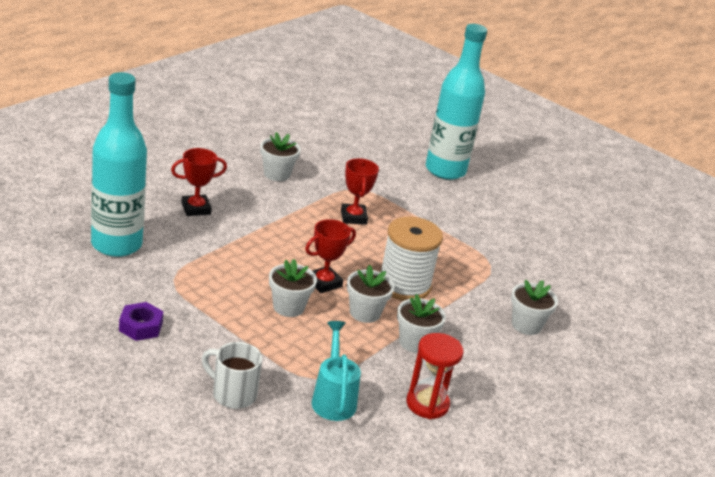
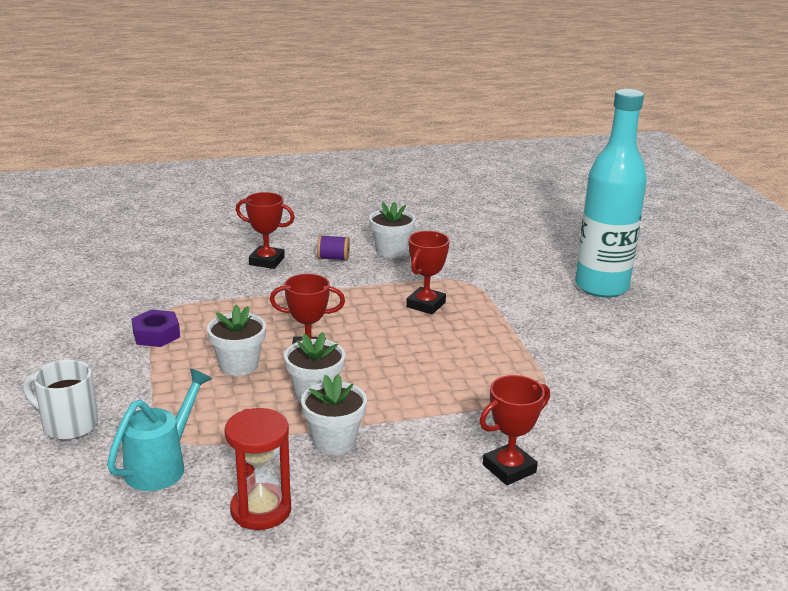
camera: 40 degrees right, 5 degrees down
turquoise bottle [91,72,147,257] -> none
purple nut [119,302,163,341] -> purple nut moved to [131,309,180,347]
white mug [202,342,262,409] -> white mug turned 45 degrees counterclockwise [23,360,98,440]
white spool [381,217,443,301] -> none
white flower pot [511,280,558,335] -> red trophy [479,375,550,485]
none -> purple spool [317,235,350,261]

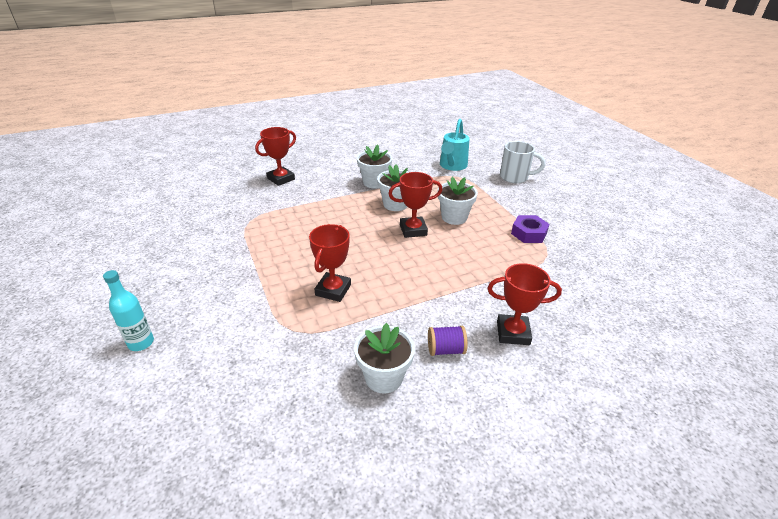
camera: 170 degrees right, 10 degrees up
red hourglass [225,408,291,530] -> none
turquoise bottle [575,89,647,298] -> turquoise bottle [103,270,154,351], size x0.41

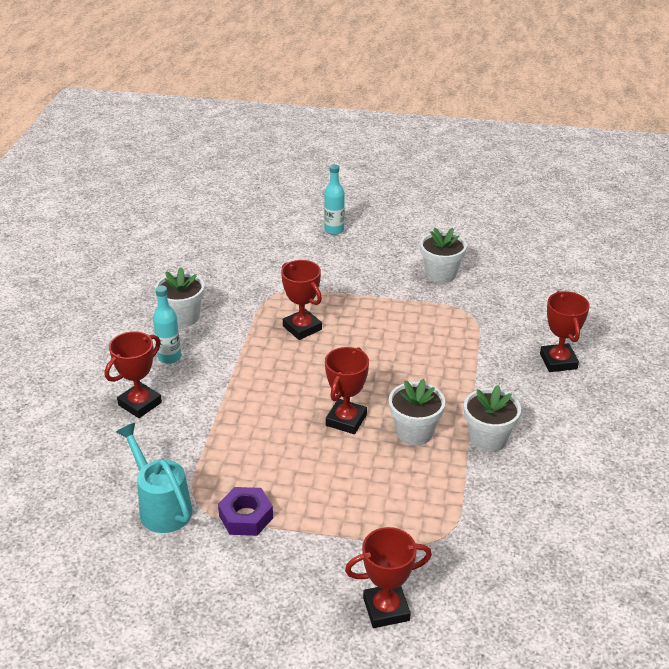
camera: 125 degrees right, 0 degrees up
purple spool [428,326,468,356] -> turquoise bottle [153,285,181,364]
white flower pot [438,177,478,225] -> white flower pot moved to [420,228,467,283]
turquoise watering can [440,119,469,171] -> turquoise watering can moved to [116,423,193,533]
white mug [500,141,545,183] -> red trophy [345,527,432,628]

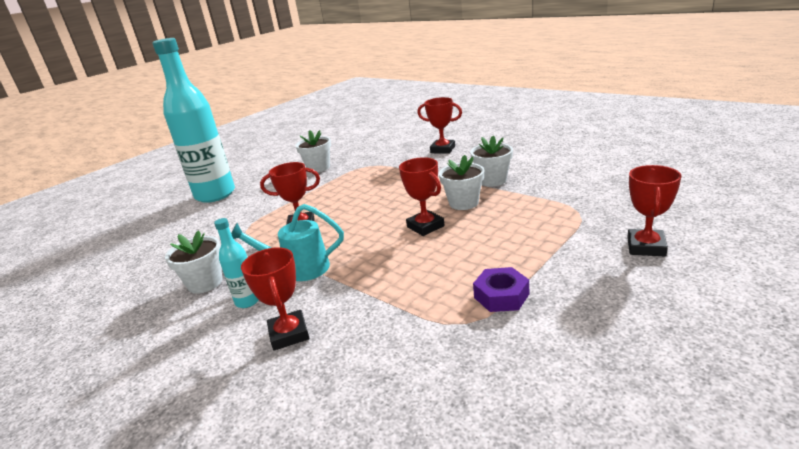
camera: 55 degrees left, 10 degrees down
turquoise watering can [116,423,193,533] -> turquoise watering can moved to [231,204,344,281]
turquoise bottle [324,164,345,235] -> turquoise bottle [152,38,235,203], size x2.43

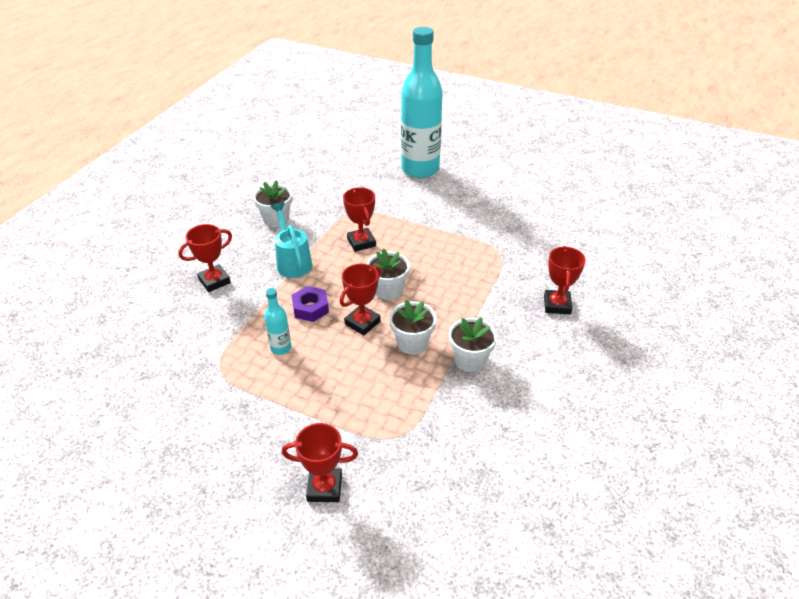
camera: 70 degrees right, 15 degrees up
turquoise bottle [214,218,259,308] -> turquoise bottle moved to [264,288,291,355]
white flower pot [295,130,331,172] -> white flower pot moved to [367,248,410,300]
purple nut [473,267,529,312] -> purple nut moved to [291,286,329,322]

